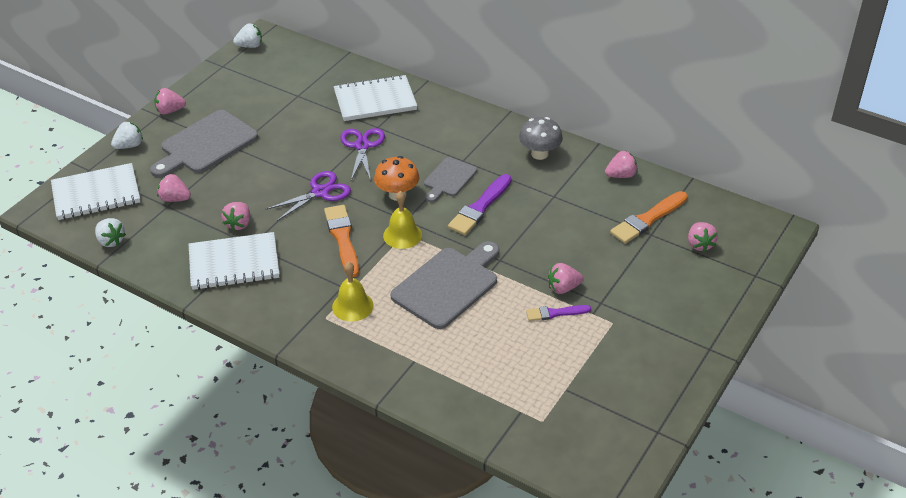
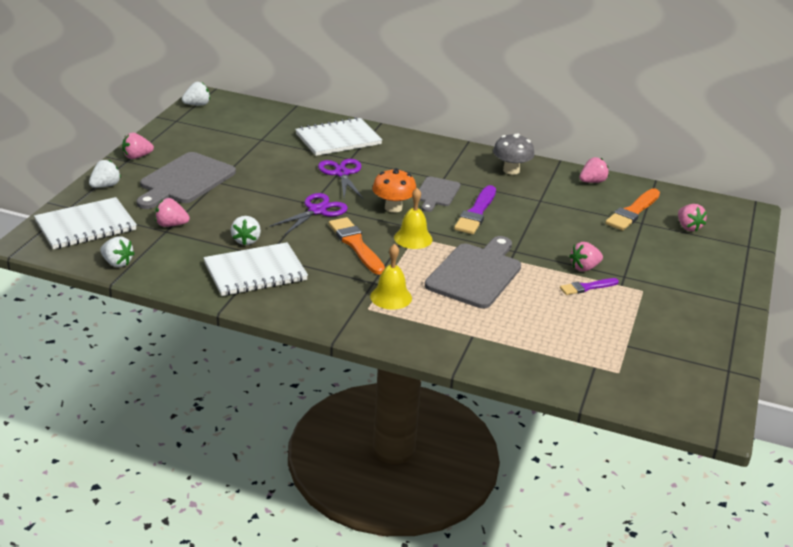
camera: 15 degrees left, 10 degrees down
pink strawberry [222,202,250,231] -> white strawberry [231,216,261,246]

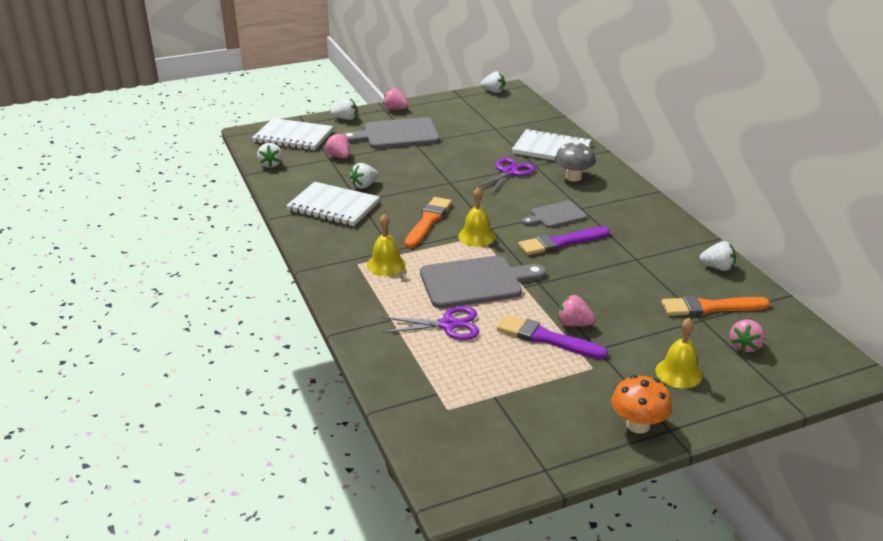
camera: 50 degrees right, 0 degrees up
purple scissors [269,193,348,235] -> purple scissors moved to [382,306,479,340]
orange mushroom [372,168,416,213] -> orange mushroom moved to [611,375,672,434]
grey mushroom [493,133,534,175] -> grey mushroom moved to [555,141,596,182]
purple brush [560,278,619,295] -> purple brush [497,315,608,359], size x1.65
pink strawberry [580,157,609,183] -> white strawberry [699,241,736,271]
none -> yellow bell [656,318,702,388]

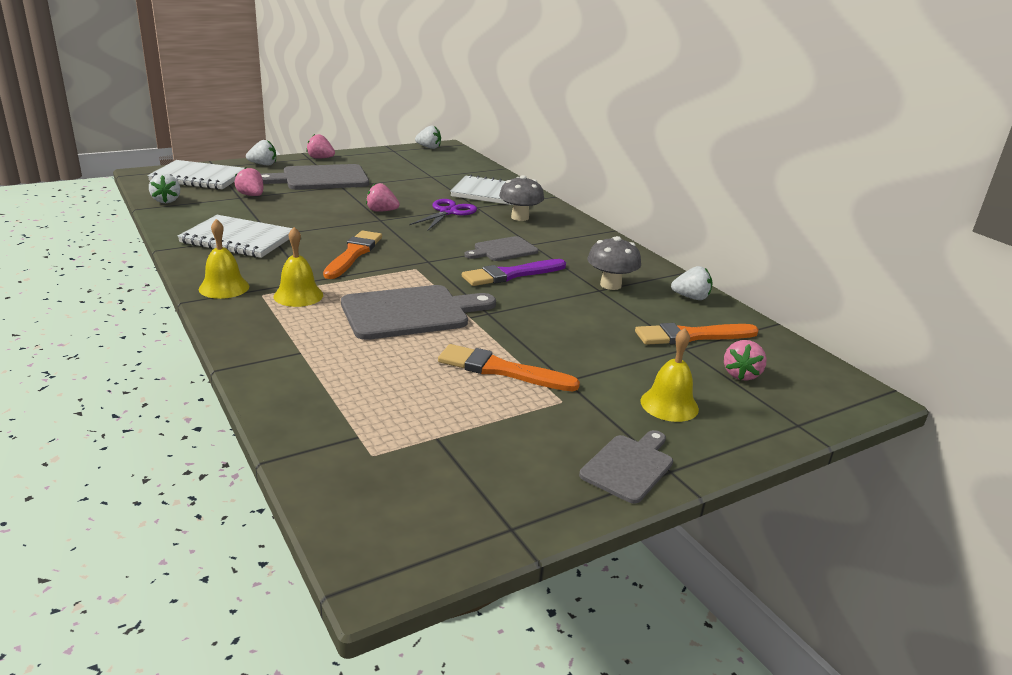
camera: 10 degrees left, 5 degrees down
white strawberry [350,163,379,189] -> none
purple scissors [382,306,479,340] -> none
yellow bell [458,187,495,247] -> yellow bell moved to [199,219,249,299]
purple brush [497,315,608,359] -> orange brush [438,344,580,391]
pink strawberry [558,295,596,327] -> pink strawberry moved to [366,183,400,212]
orange mushroom [611,375,672,434] -> grey cutting board [579,430,673,504]
none -> grey mushroom [587,236,641,290]

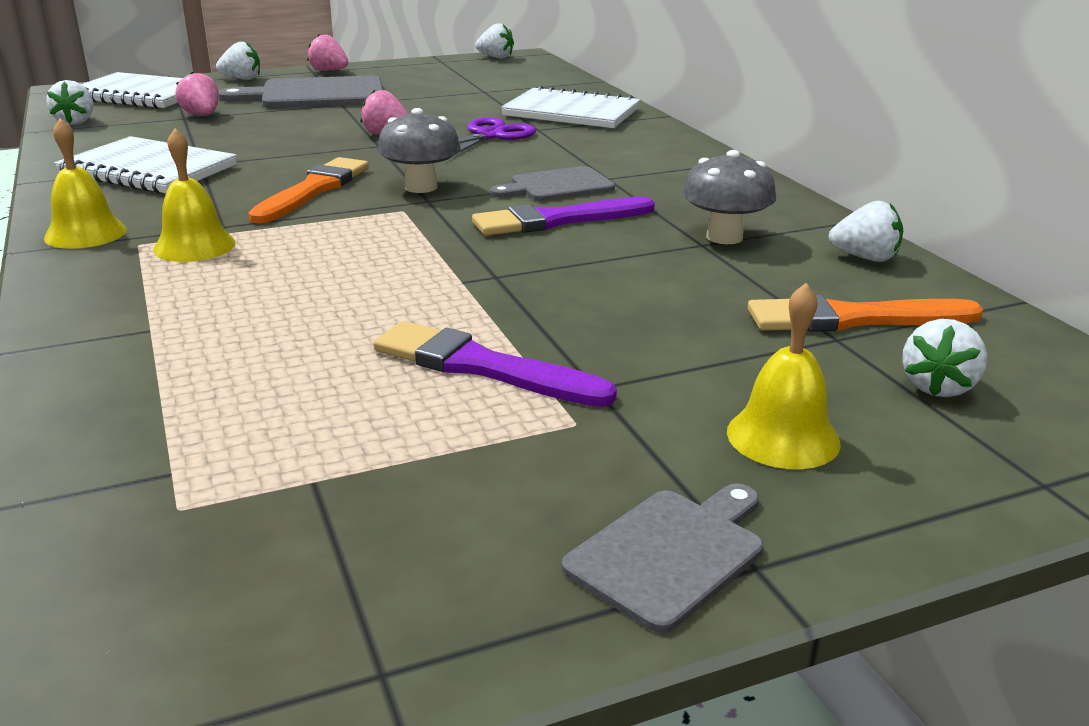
camera: 10 degrees right, 0 degrees up
grey cutting board [341,285,496,340] -> none
orange brush [438,344,580,391] -> purple brush [373,321,617,407]
grey mushroom [499,175,544,221] -> grey mushroom moved to [377,108,461,193]
pink strawberry [724,340,767,381] -> white strawberry [902,319,987,397]

